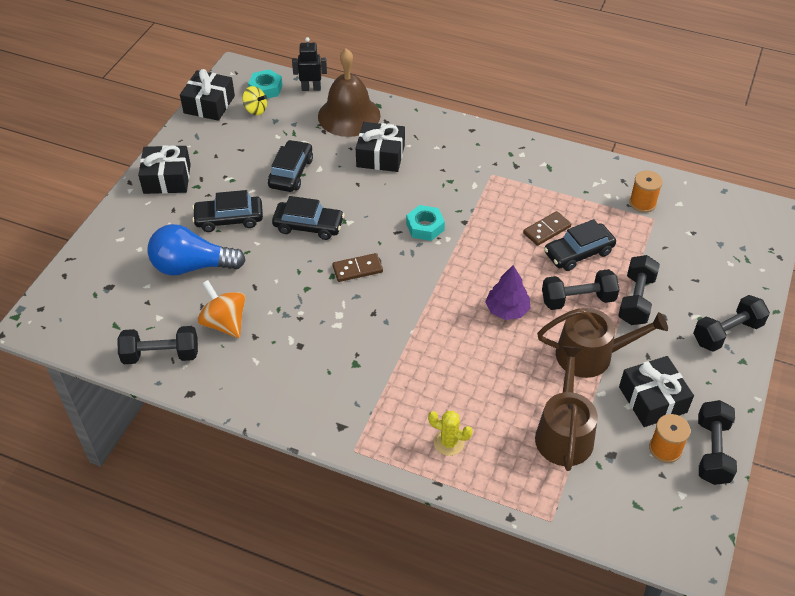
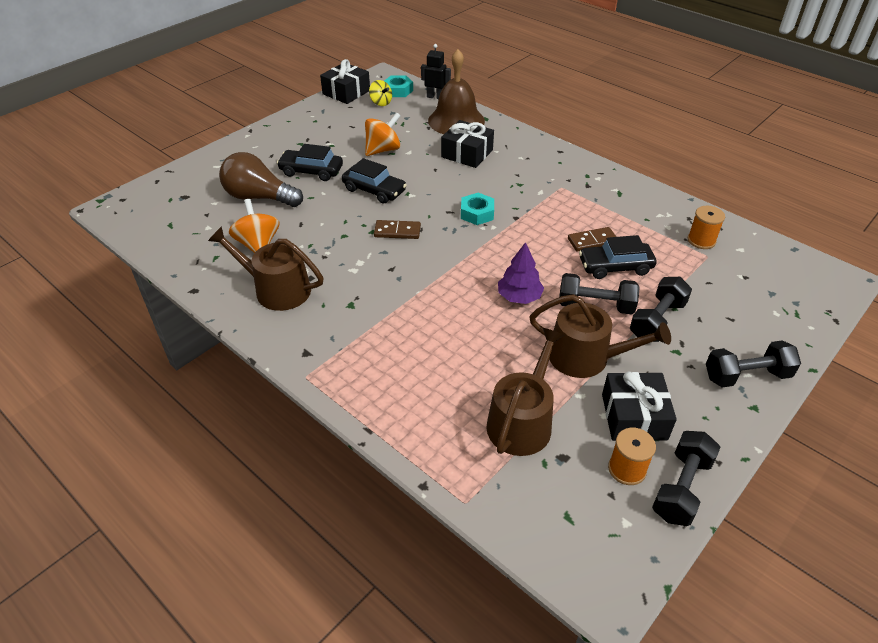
camera: 20 degrees right, 5 degrees down
black dumbbell [117,326,198,364] -> none
black gift [138,145,191,194] -> none
blue light bulb [148,224,246,276] -> brown light bulb [219,152,303,207]
black car [268,140,313,192] -> orange spinning top [365,112,400,156]
yellow cactus [428,411,473,456] -> none
none -> brown watering can [208,226,323,311]

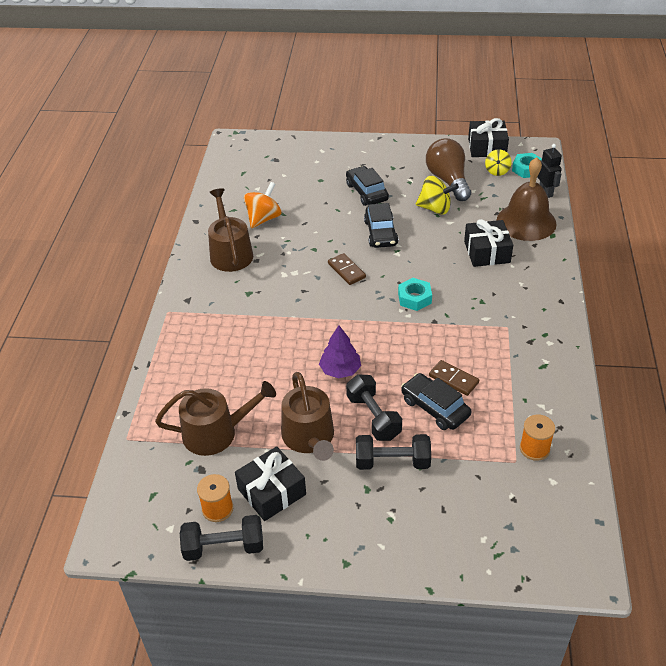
camera: 55 degrees right, 0 degrees up
brown light bulb [219,152,303,207] -> brown light bulb moved to [426,138,471,201]
orange spinning top [365,112,400,156] -> yellow spinning top [416,176,459,215]
black dumbbell [706,340,801,388] -> none

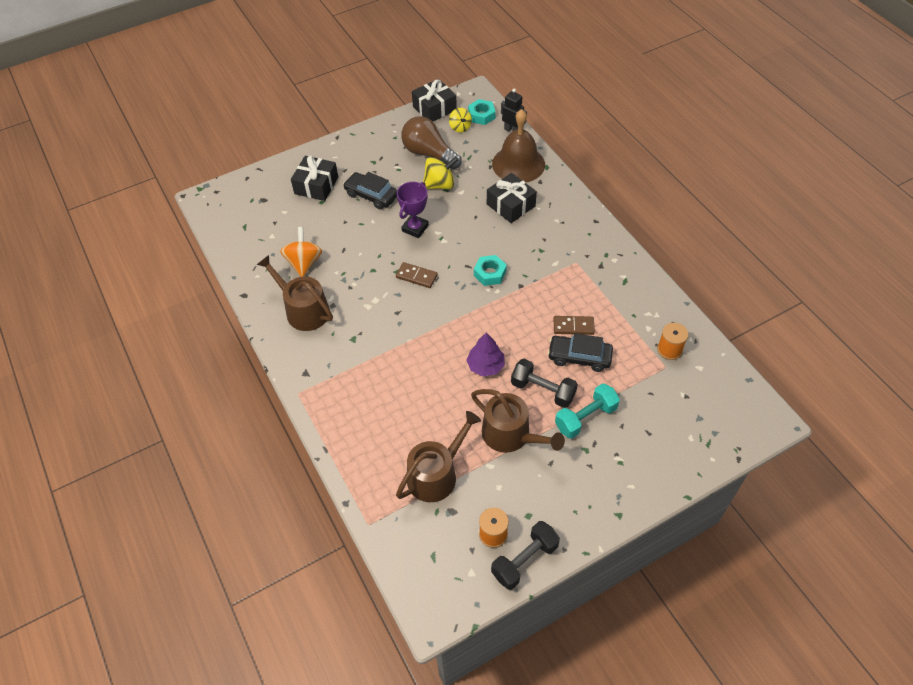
camera: 35 degrees left, 10 degrees up
black gift [235,446,306,521] -> black gift moved to [291,156,338,201]
black dumbbell [356,434,431,470] -> turquoise dumbbell [555,383,620,439]
black car [364,203,398,248] -> purple trophy [397,182,429,238]

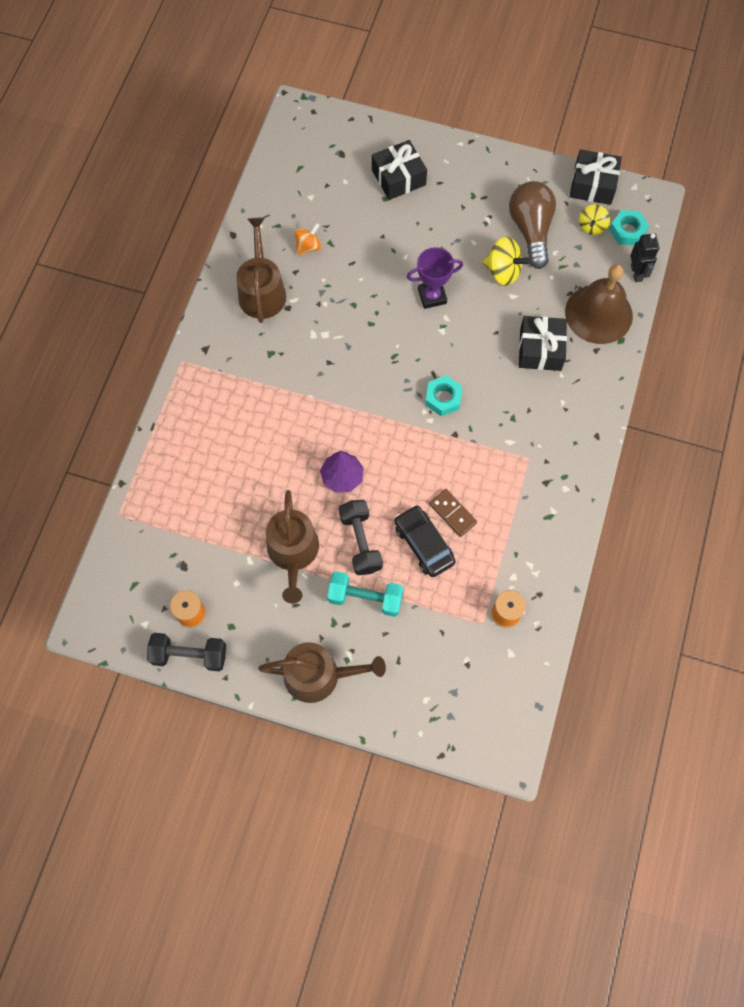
camera: 45 degrees right, 15 degrees up
orange spinning top [280,227,322,277] -> orange spinning top [294,223,321,256], size x0.66
black car [343,172,397,209] -> none
brown domino [396,262,438,288] -> none
brown watering can [396,411,481,502] -> brown watering can moved to [258,642,386,703]

